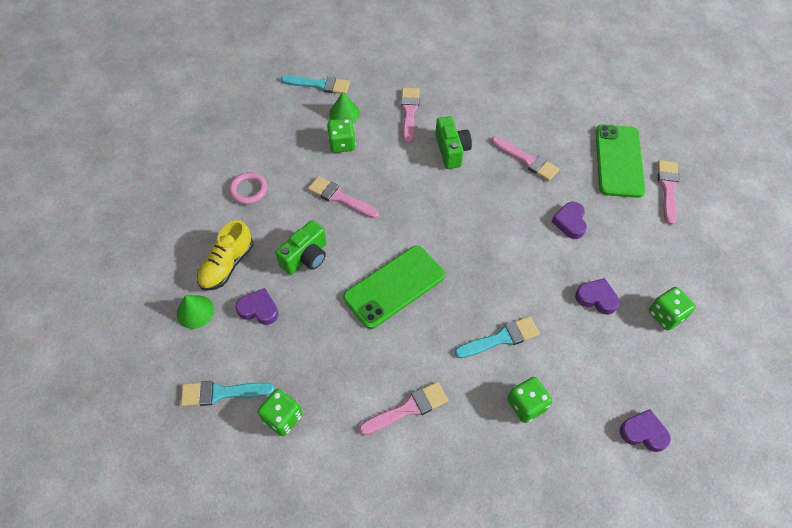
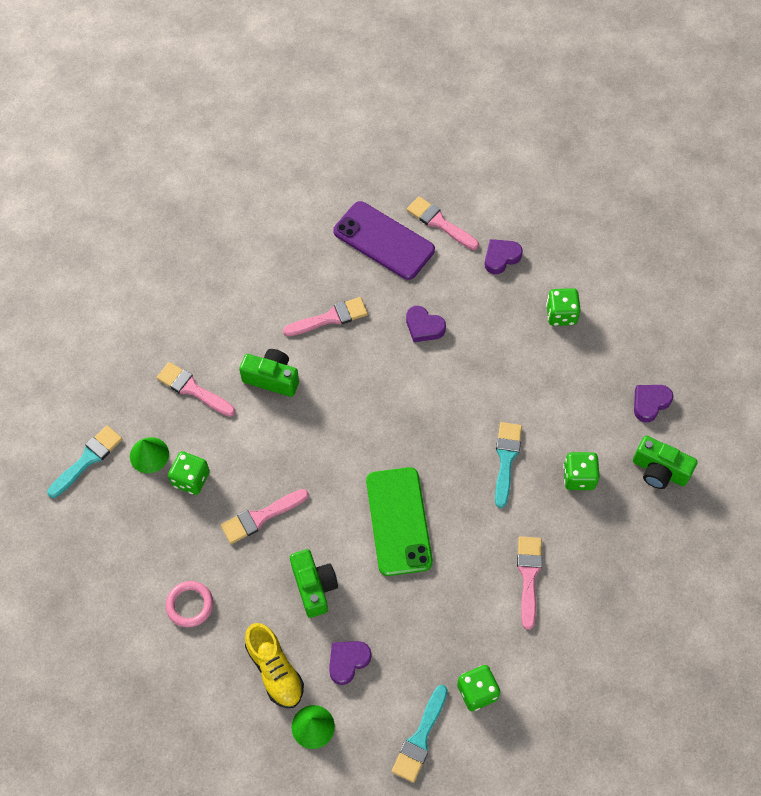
camera: 60 degrees left, 5 degrees up
purple heart [575,278,619,315] -> purple heart moved to [484,239,523,274]
green phone [595,125,645,198] -> purple phone [333,201,435,280]
none -> green camera [633,436,698,489]

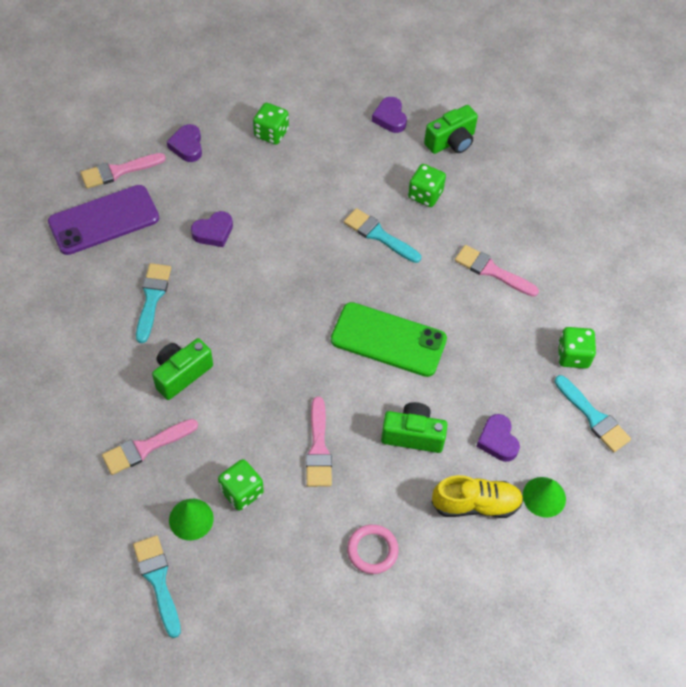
camera: 65 degrees left, 5 degrees down
pink brush [283,297,368,336] -> turquoise brush [136,263,171,343]

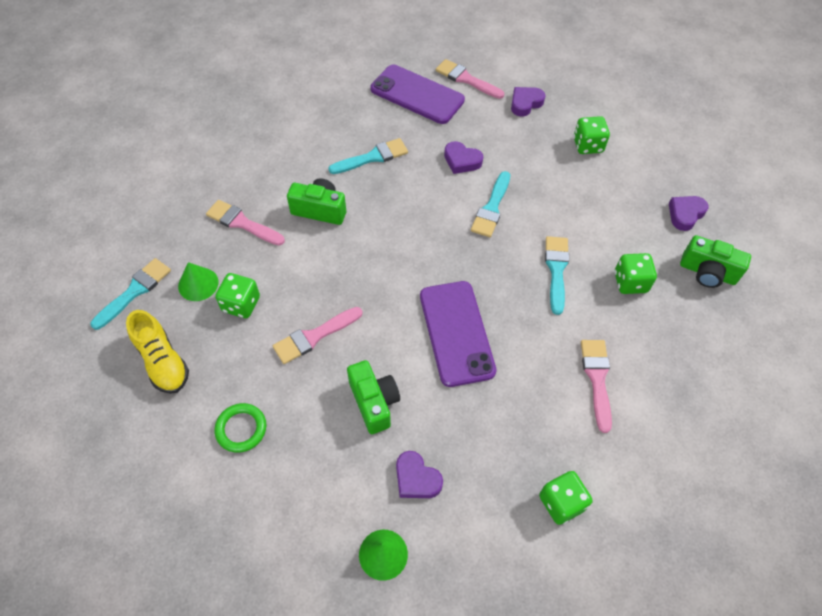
camera: 60 degrees right, 0 degrees up
green phone [331,302,447,377] -> purple phone [420,281,496,387]
pink ring [347,524,399,574] -> green ring [214,403,266,453]
yellow shoe [432,475,524,518] -> yellow shoe moved to [126,310,189,394]
purple heart [476,414,520,462] -> purple heart turned 90 degrees counterclockwise [396,451,443,498]
turquoise brush [555,375,631,452] -> turquoise brush moved to [471,171,510,237]

